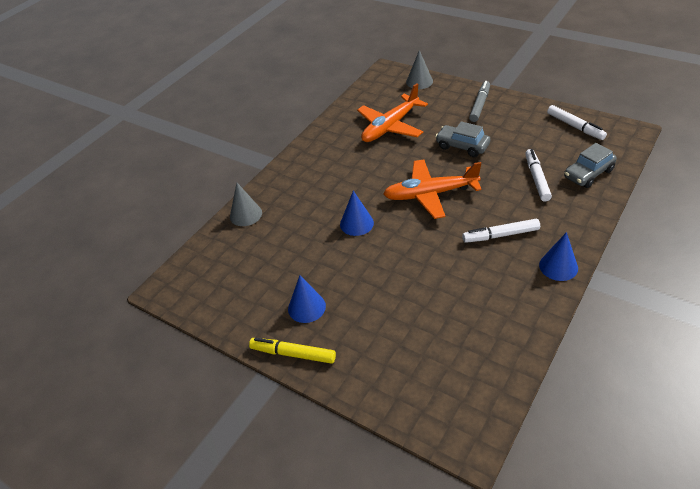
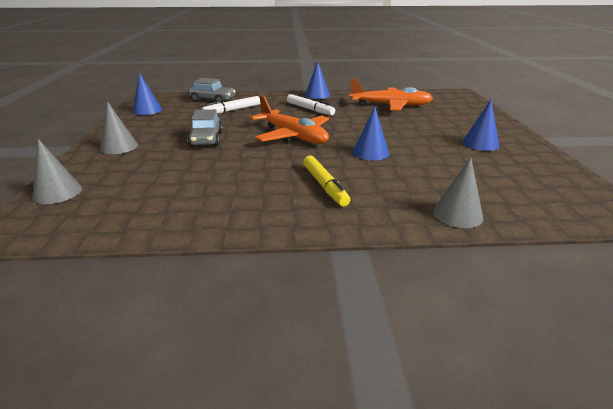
camera: 130 degrees left, 15 degrees down
yellow marker [249,338,336,364] -> yellow marker moved to [303,155,350,206]
orange plane [357,83,428,142] -> orange plane moved to [349,79,433,111]
grey marker [469,81,490,122] -> grey cone [100,102,138,154]
white marker [547,105,607,140] -> blue cone [132,73,162,115]

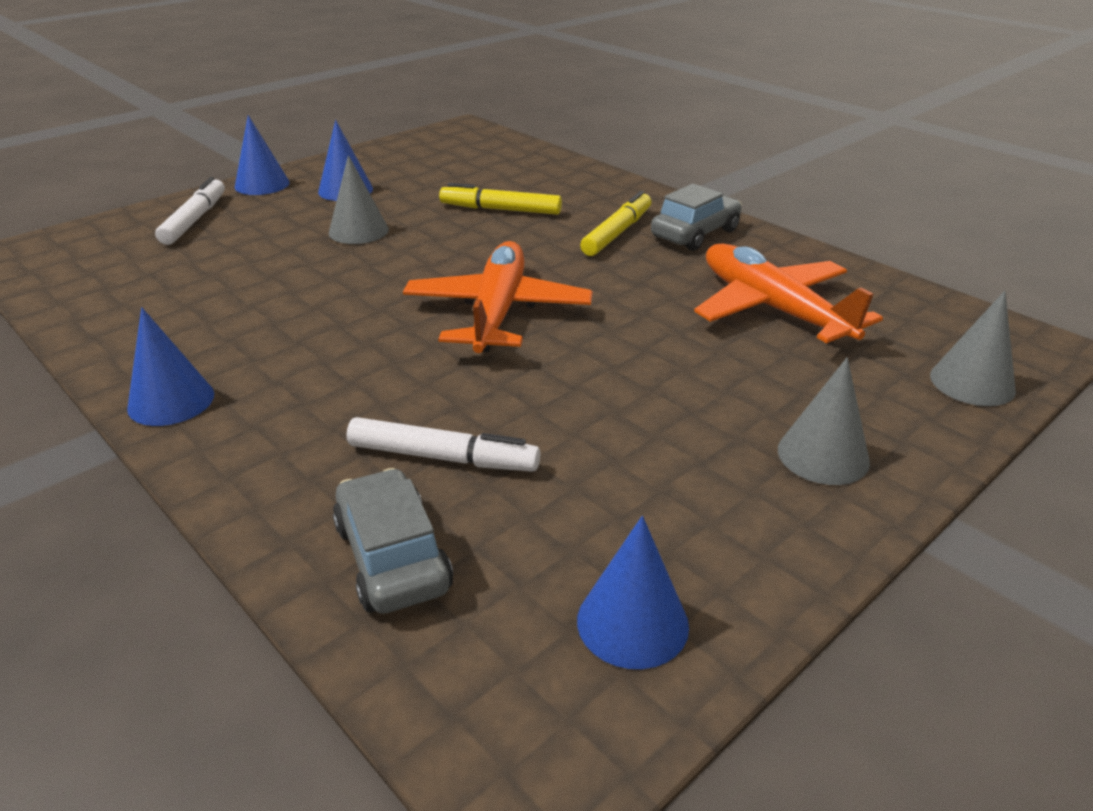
camera: 130 degrees left, 5 degrees up
grey car [188,109,223,147] -> grey car moved to [651,184,742,251]
white marker [287,94,335,115] -> white marker moved to [155,177,225,245]
orange plane [349,79,433,111] -> orange plane moved to [694,244,883,343]
blue cone [353,107,389,161] -> blue cone moved to [235,115,290,195]
grey cone [433,157,483,228] -> grey cone moved to [329,155,389,244]
none -> yellow marker [439,183,562,215]

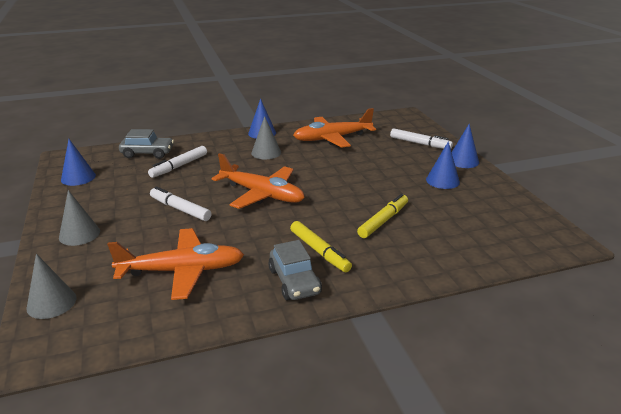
camera: 115 degrees right, 5 degrees down
grey cone [329,155,389,244] -> grey cone moved to [251,116,281,159]
none -> white marker [150,186,212,221]
none -> orange plane [293,108,376,148]

